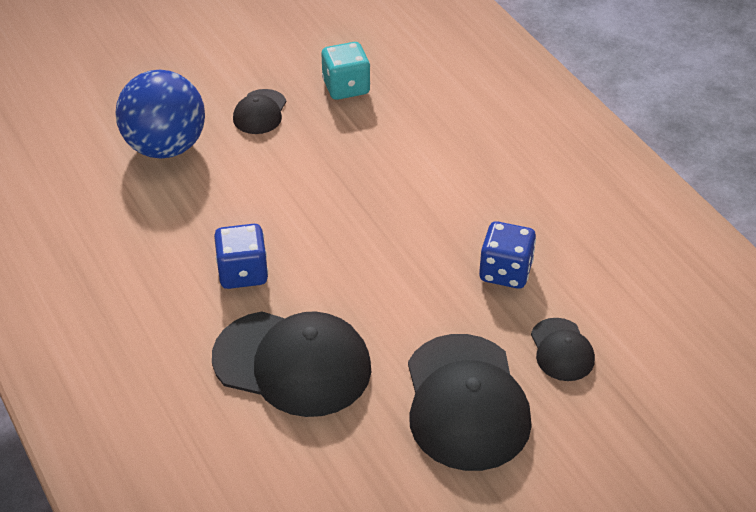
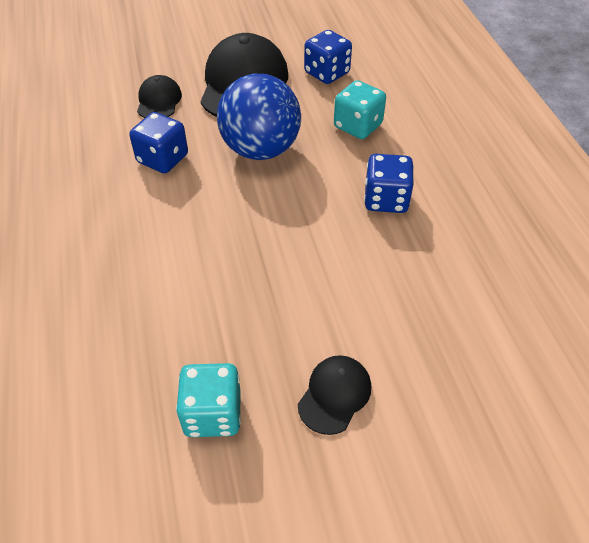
camera: 165 degrees left, 5 degrees up
blue ball [115,70,205,158] -> blue ball moved to [217,74,301,160]
black cap [212,311,371,417] -> turquoise dice [334,80,386,139]
none -> blue dice [304,30,352,84]

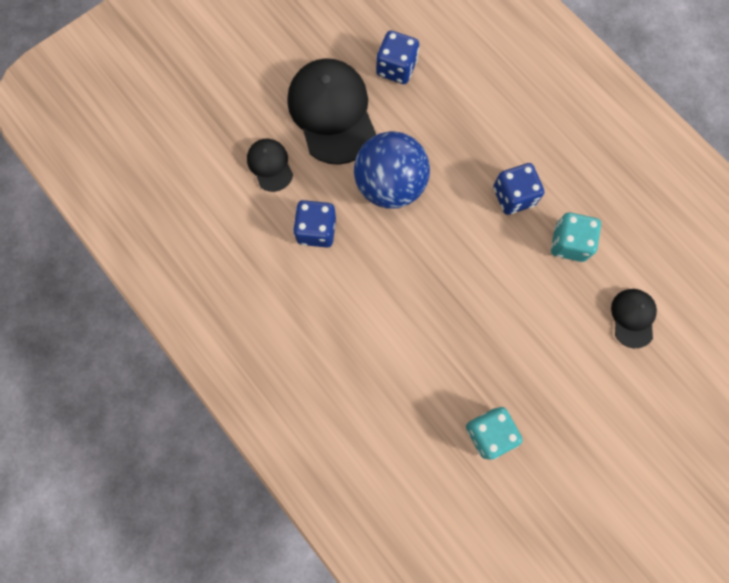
camera: 25 degrees left, 25 degrees up
black cap [298,355,371,435] -> black cap moved to [611,289,657,348]
turquoise dice [334,80,386,139] -> turquoise dice moved to [551,212,601,262]

